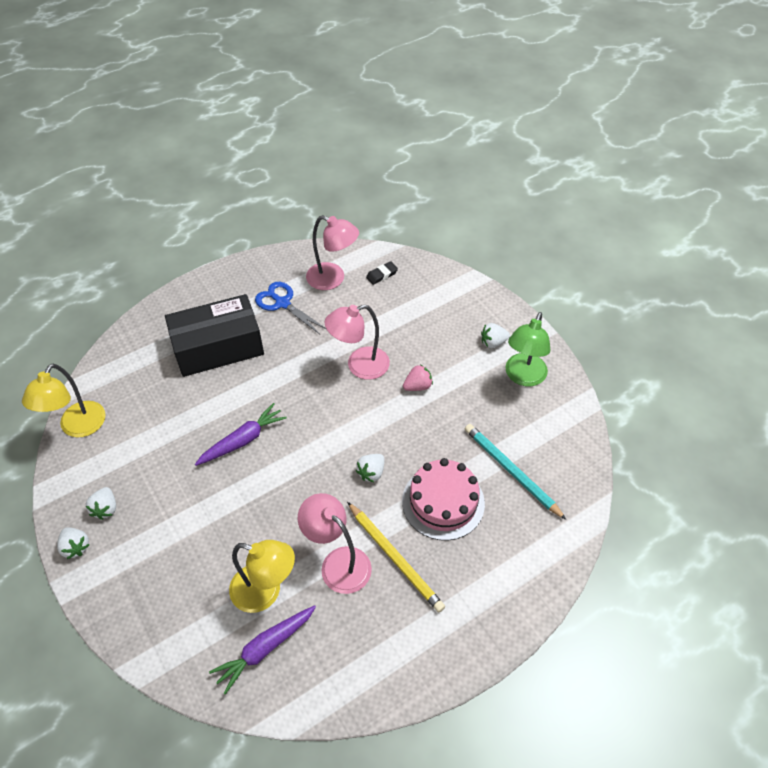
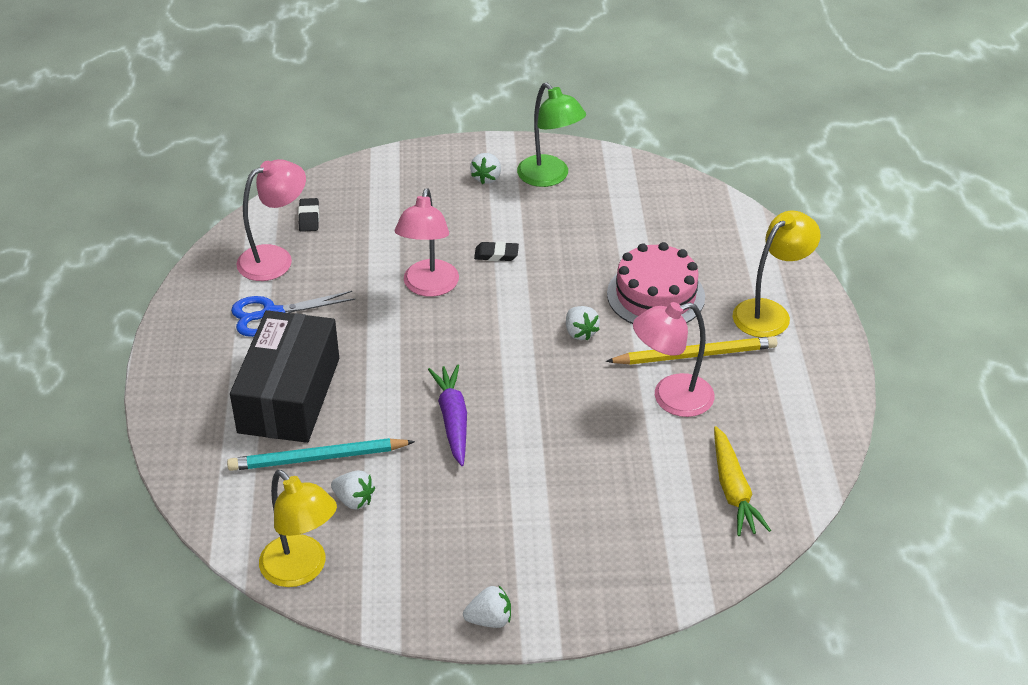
camera: 60 degrees left, 10 degrees down
white strawberry [86,487,116,520] -> white strawberry moved to [331,471,375,509]
purple carrot [209,605,316,695] -> yellow carrot [714,426,771,536]
yellow lamp [229,540,295,613] -> yellow lamp moved to [733,211,821,337]
pink strawberry [403,364,433,391] -> black eraser [474,241,519,261]
turquoise pencil [465,424,566,520] -> turquoise pencil moved to [227,438,415,471]

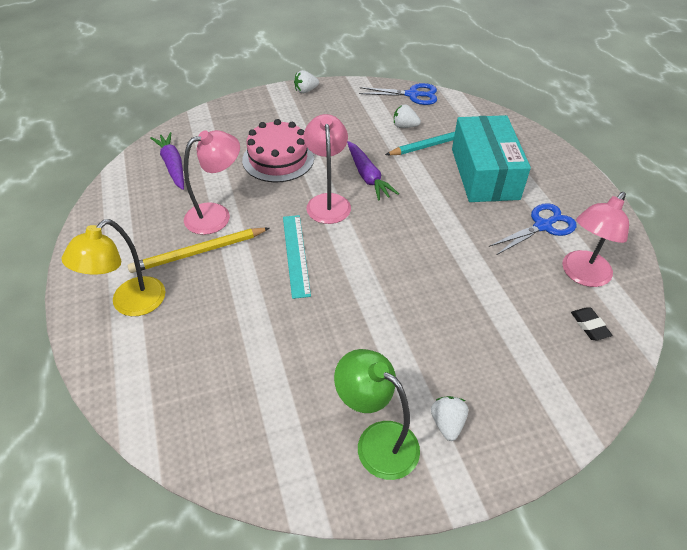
camera: 165 degrees right, 5 degrees up
black box [230,310,339,443] -> turquoise box [452,115,531,202]
yellow lamp [259,470,337,587] -> blue scissors [359,83,437,105]
pink lamp [395,188,459,297] -> pink lamp moved to [304,114,351,224]
black eraser [474,241,519,261] -> none
white strawberry [566,306,600,341] -> turquoise ruler [283,215,311,299]
pink cake [607,242,705,324] -> pink cake moved to [242,119,314,182]
yellow carrot [714,426,771,536] -> purple carrot [150,132,184,190]

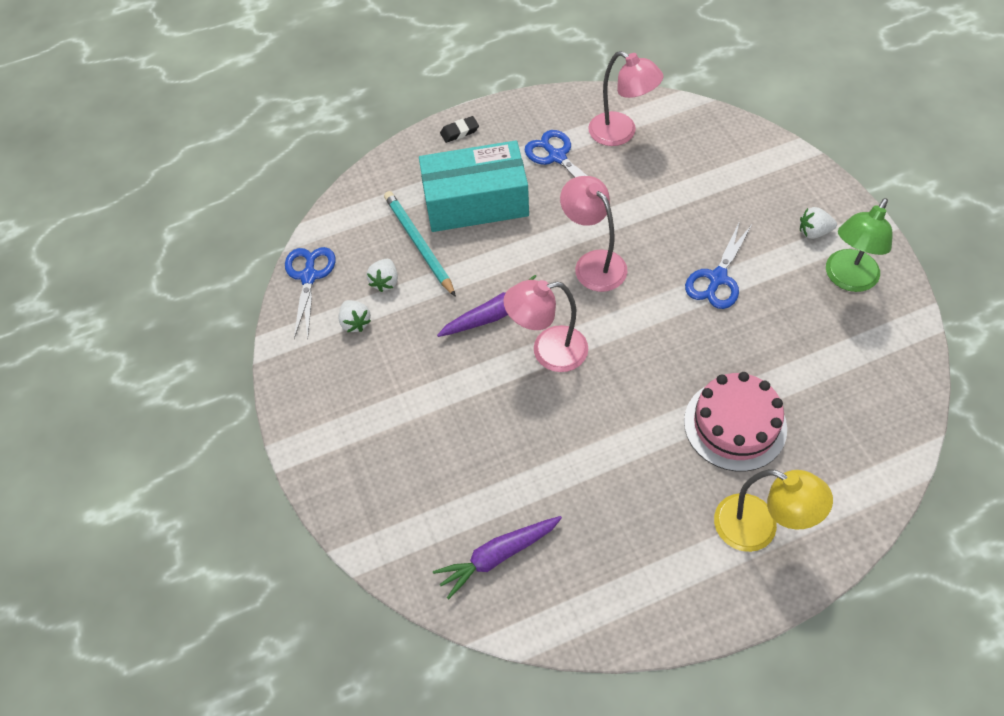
camera: 90 degrees left, 10 degrees up
yellow pencil [128,228,270,273] -> none
pink lamp [184,130,240,235] -> pink lamp moved to [560,176,627,292]
pink cake [242,119,314,182] -> pink cake moved to [684,372,787,472]
turquoise ruler [283,215,311,299] -> none
white strawberry [294,70,319,93] -> white strawberry moved to [338,300,371,332]
black eraser [571,308,613,340] -> black eraser moved to [440,116,479,143]
none -> blue scissors [685,221,752,309]

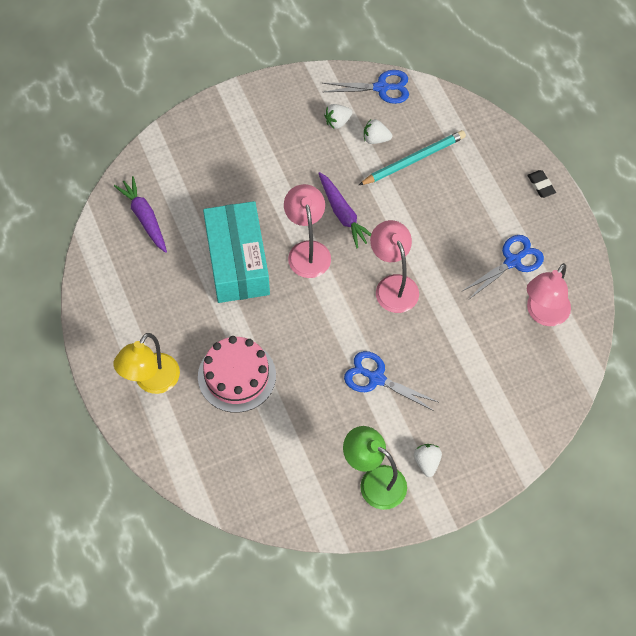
camera: 85 degrees right, 5 degrees up
turquoise box [419,140,529,232] -> turquoise box moved to [203,201,270,303]
pink lamp [560,176,627,292] -> pink lamp turned 75 degrees counterclockwise [370,220,419,313]

